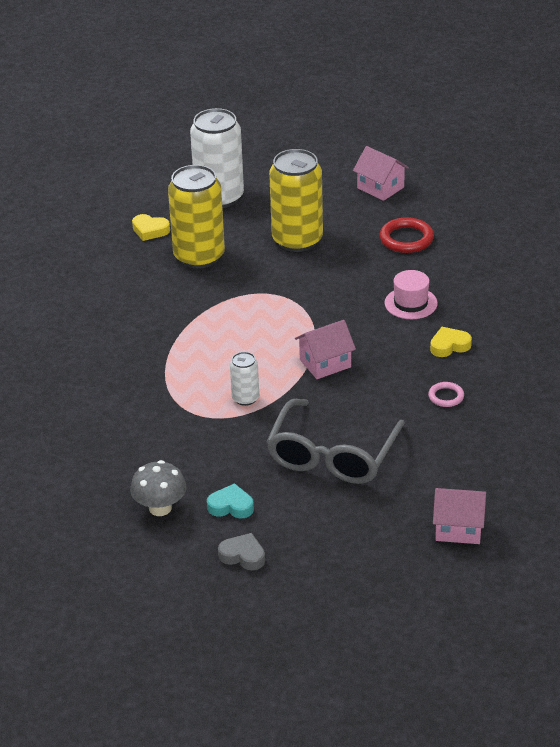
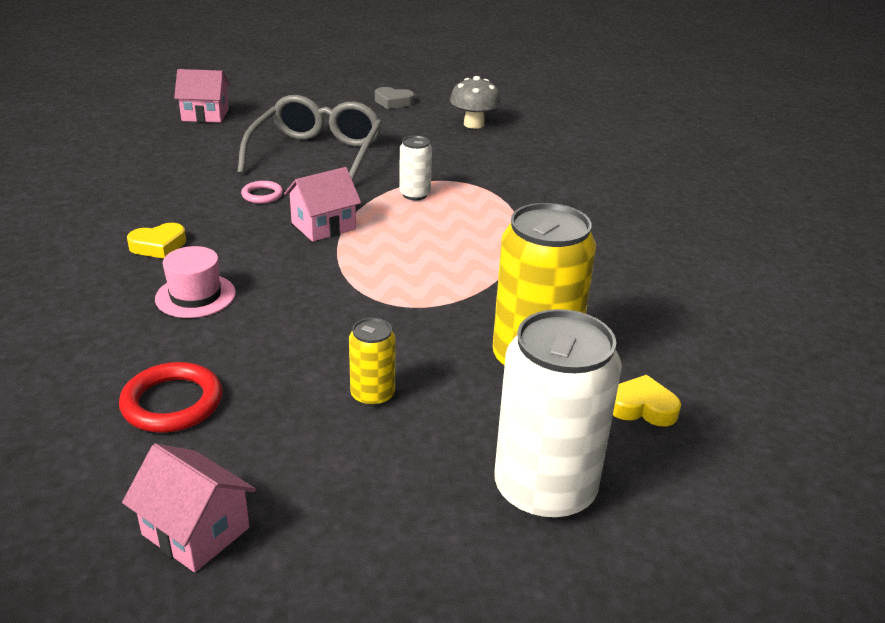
camera: 170 degrees right, 5 degrees down
turquoise heart [207,483,254,518] -> none
yellow can [269,149,323,252] -> yellow can [349,318,396,407], size x0.49
pink ring [428,382,464,407] -> pink ring moved to [241,181,283,204]

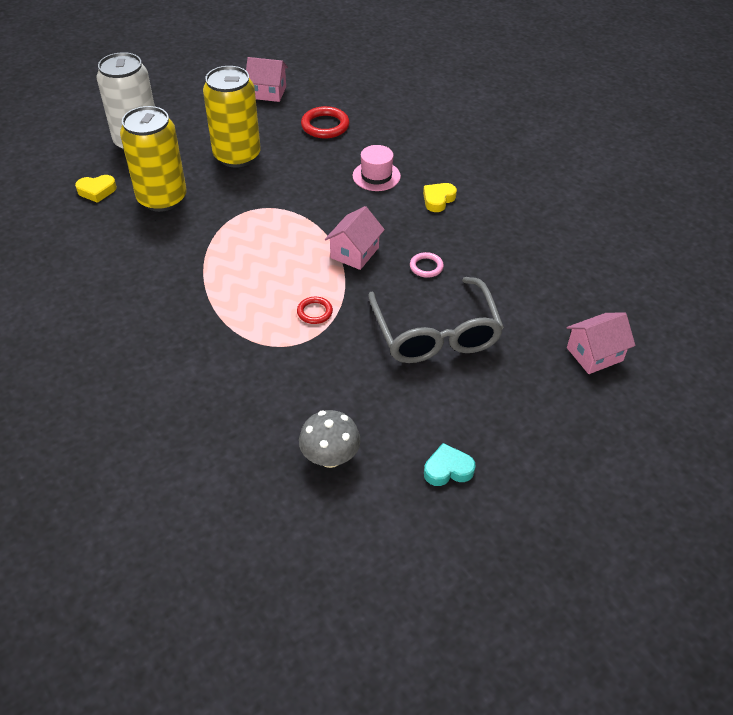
camera: 155 degrees right, 15 degrees up
yellow can [349,318,396,407] -> yellow can [203,66,261,168], size x2.06
grey heart [375,87,414,109] -> turquoise heart [424,443,476,486]
white can [399,136,432,200] -> red ring [297,297,333,324]

